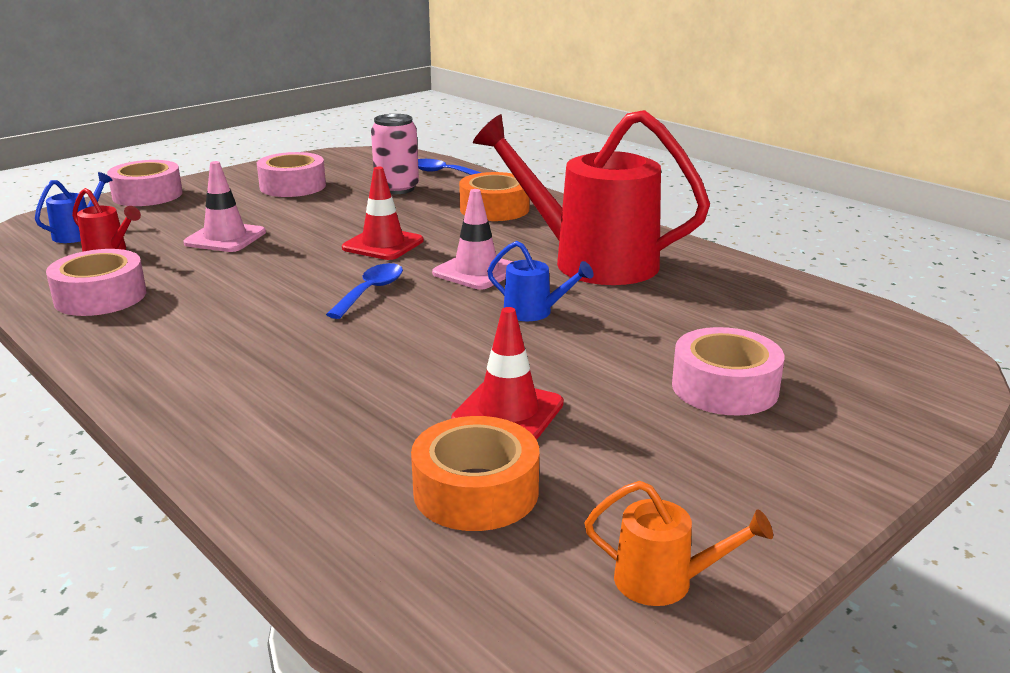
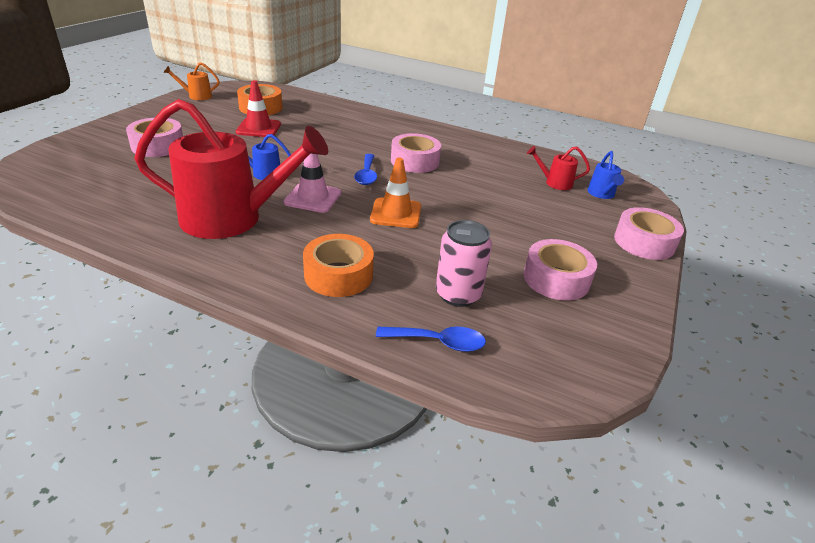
camera: 155 degrees right, 10 degrees up
pink tape [46,249,146,316] -> pink tape moved to [391,133,441,173]
pink traffic cone [183,161,266,252] -> none
red traffic cone [342,167,424,260] -> orange traffic cone [370,158,421,228]

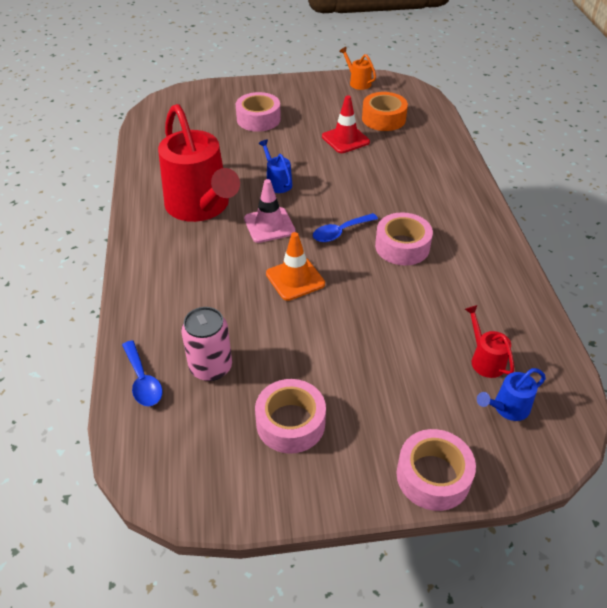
camera: 60 degrees right, 10 degrees up
orange tape [303,234,374,297] -> none

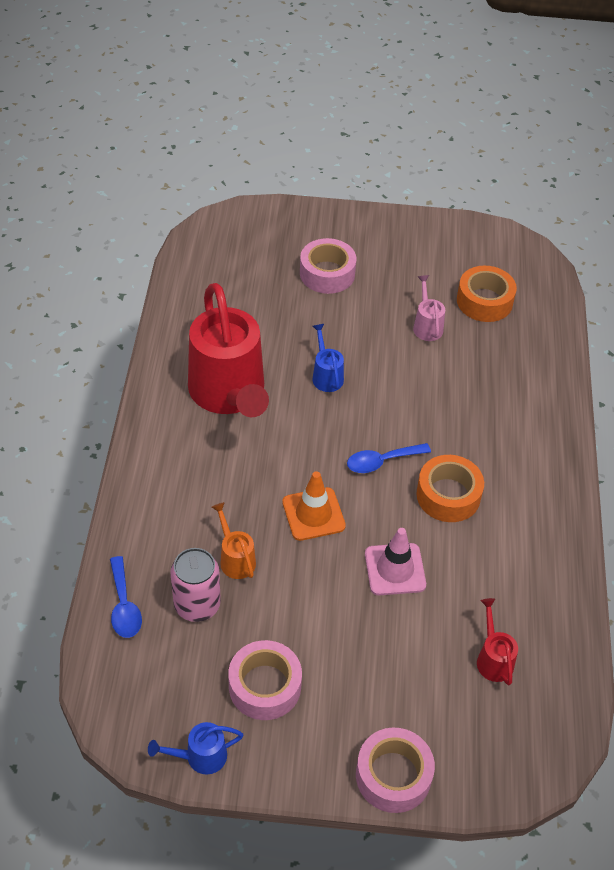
camera: 10 degrees right, 5 degrees up
pink traffic cone [244,179,296,243] -> pink traffic cone moved to [365,528,426,595]
red traffic cone [322,96,370,153] -> pink watering can [413,275,445,341]
orange watering can [339,47,376,90] -> orange watering can moved to [212,502,256,579]
pink tape [375,212,433,265] -> orange tape [416,455,484,522]
blue watering can [477,368,546,421] -> blue watering can moved to [148,722,243,774]

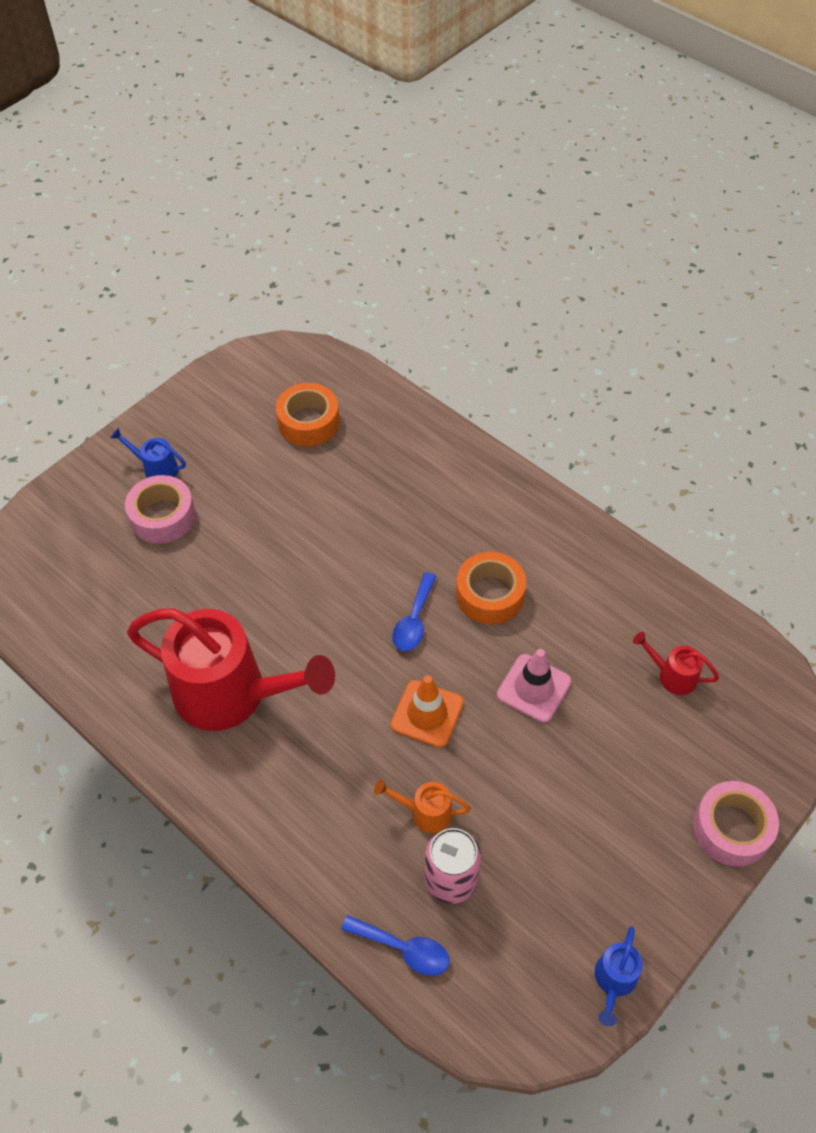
camera: 50 degrees left, 5 degrees up
pink tape [228,640,302,720] -> none
blue watering can [312,324,344,392] -> blue watering can moved to [110,428,186,478]
pink watering can [413,275,445,341] -> none

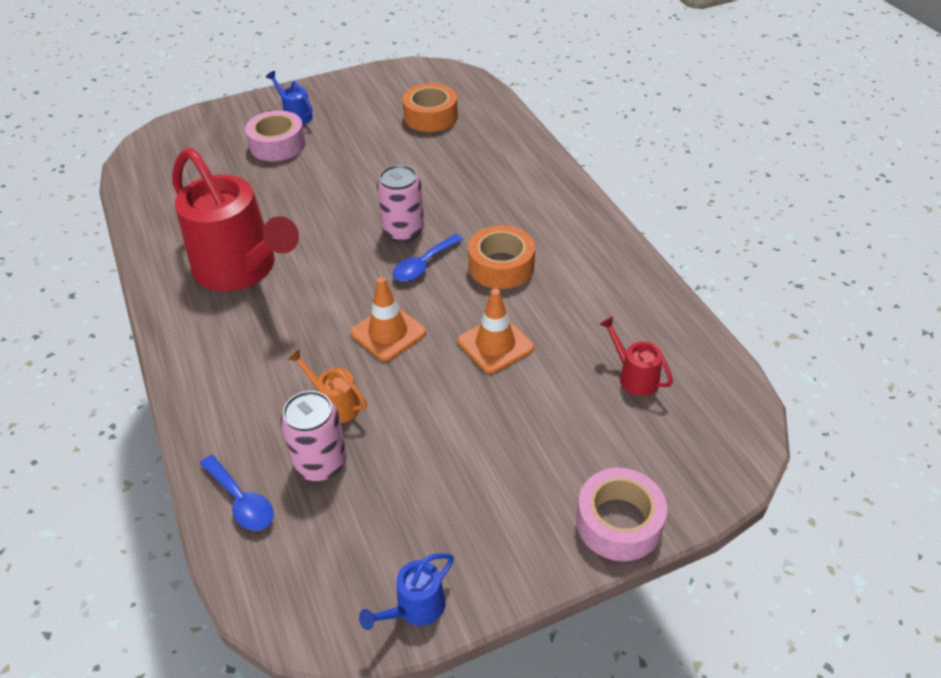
camera: 25 degrees right, 10 degrees down
pink traffic cone [497,649,572,723] -> orange traffic cone [458,288,534,374]
none -> pink can [377,165,424,242]

